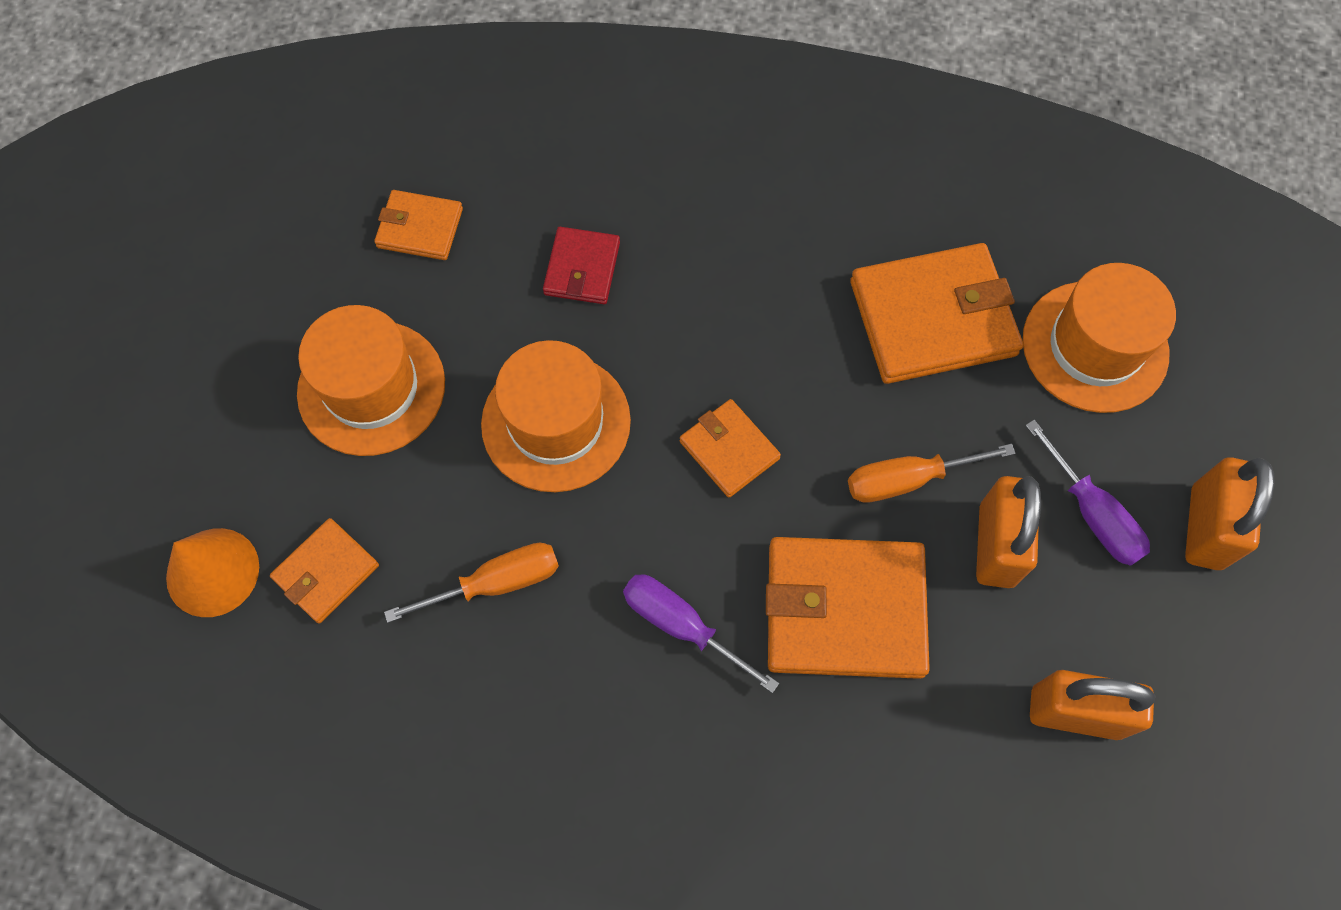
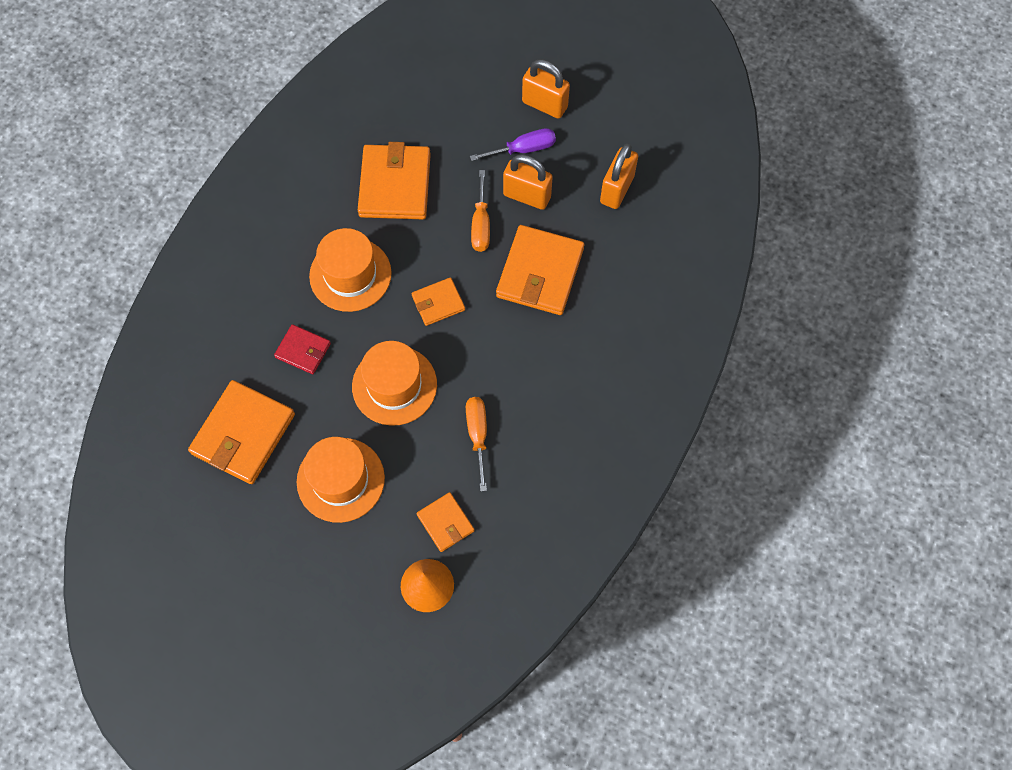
camera: 75 degrees left, 0 degrees up
orange wallet [374,190,463,260] -> orange wallet [188,380,295,484], size x1.86
purple screwdriver [623,574,779,693] -> none
orange hat [1023,263,1176,413] -> orange hat moved to [309,228,392,312]

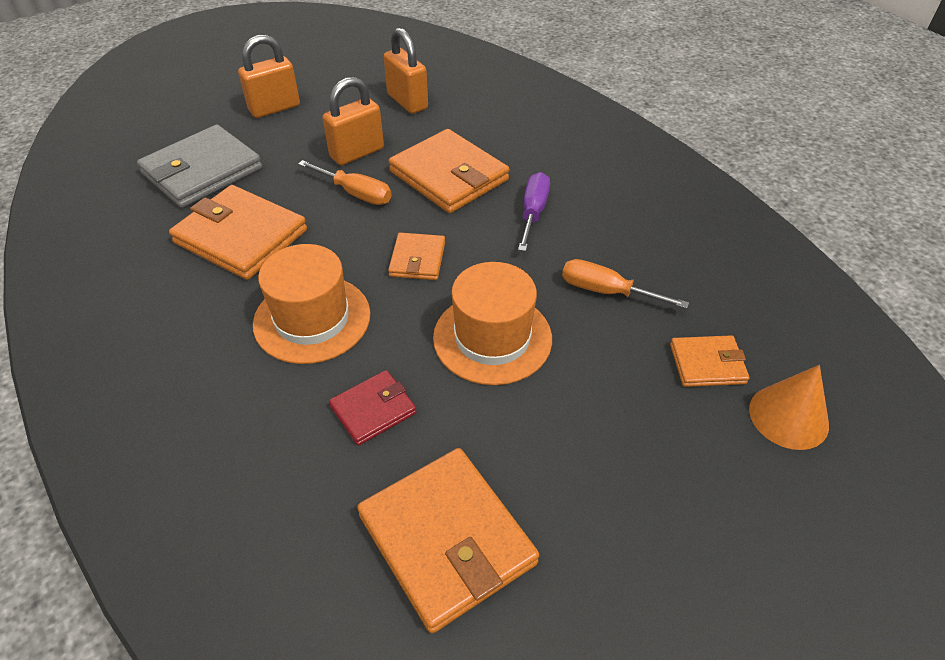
camera: 60 degrees left, 20 degrees down
orange hat [297,437,385,523] -> none
purple screwdriver [470,128,556,161] -> purple screwdriver moved to [518,172,550,251]
none -> grey wallet [137,125,262,208]

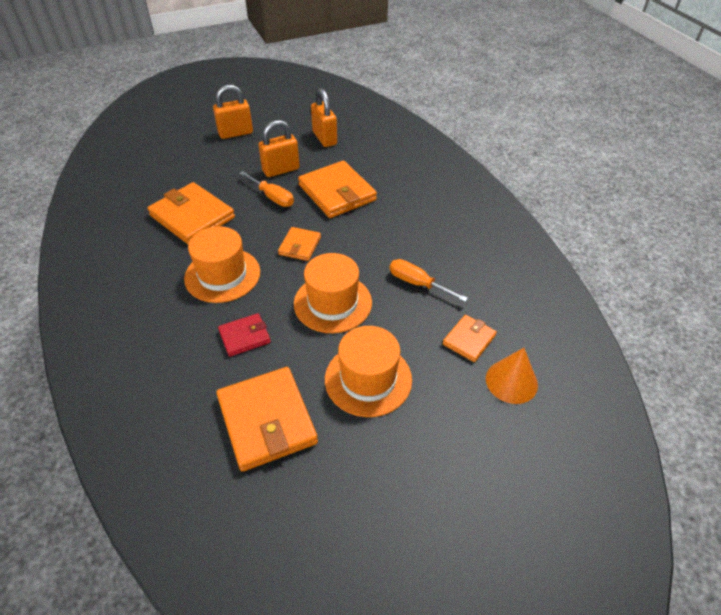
camera: 10 degrees right, 0 degrees up
grey wallet [137,125,262,208] -> none
purple screwdriver [518,172,550,251] -> none
orange wallet [670,335,750,387] -> orange wallet turned 60 degrees counterclockwise [443,315,497,362]
none -> orange hat [325,326,412,417]

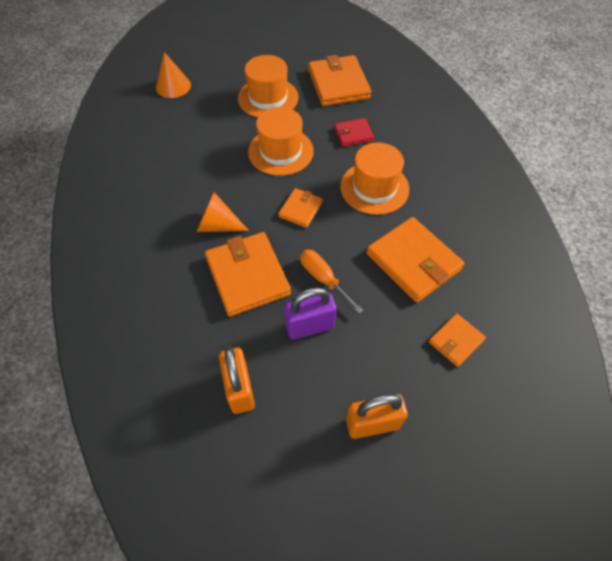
camera: 170 degrees left, 10 degrees up
orange padlock [258,120,300,177] -> purple padlock [284,287,337,340]
orange screwdriver [389,259,468,302] -> none
orange wallet [443,315,497,362] -> orange wallet moved to [429,313,486,367]
none -> orange cone [197,192,249,232]

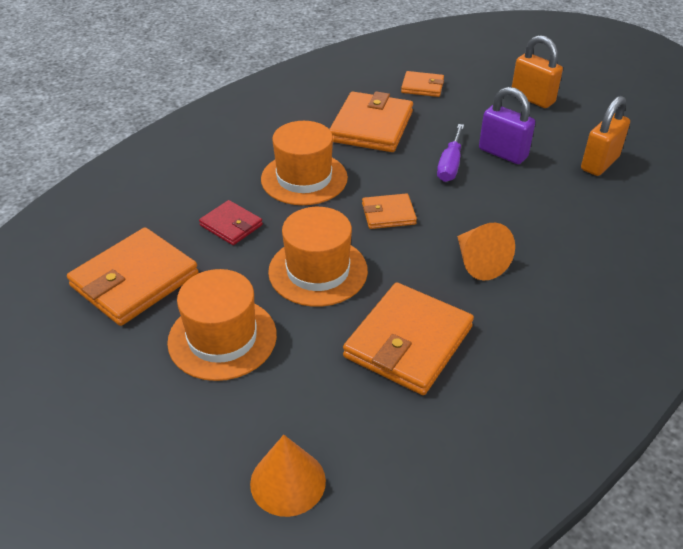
camera: 125 degrees left, 15 degrees down
orange wallet [205,232,291,317] -> orange wallet moved to [343,283,474,395]
orange screwdriver [300,250,363,314] -> purple screwdriver [437,124,464,182]

